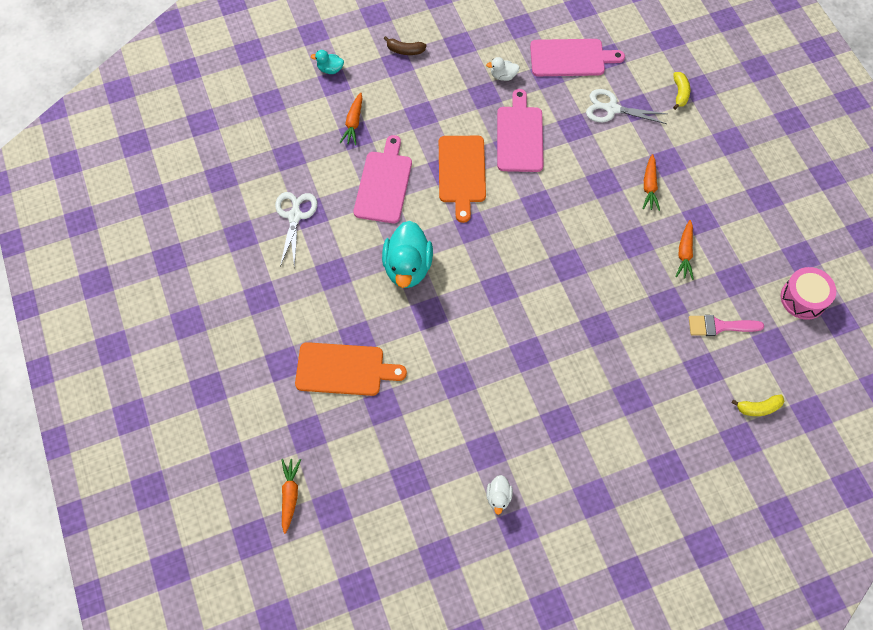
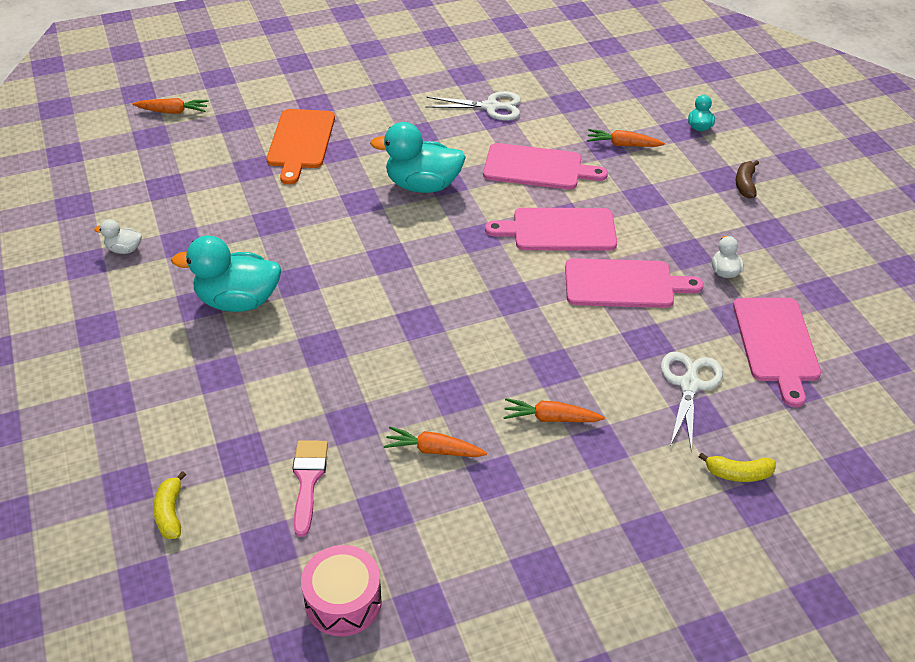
camera: 90 degrees right, 20 degrees down
orange cutting board [439,136,486,223] -> pink cutting board [485,208,617,251]
none -> turquoise duck [171,235,281,312]

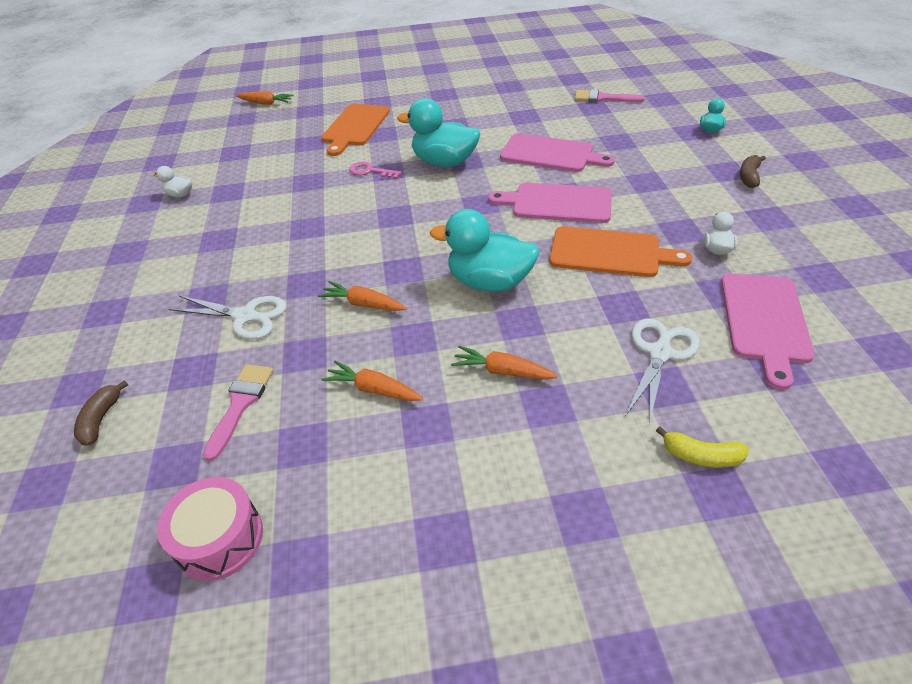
camera: 15 degrees right, 0 degrees up
yellow banana [153,471,186,539] -> brown banana [74,380,128,445]
turquoise duck [171,235,281,312] -> turquoise duck moved to [430,209,540,292]
white scissors [425,91,521,120] -> white scissors moved to [169,296,287,339]
pink cutting board [565,258,704,308] -> orange cutting board [549,226,692,277]
orange carrot [587,129,665,147] -> orange carrot moved to [318,281,407,311]
none -> pink key [349,161,402,179]
none -> pink brush [574,89,645,102]

